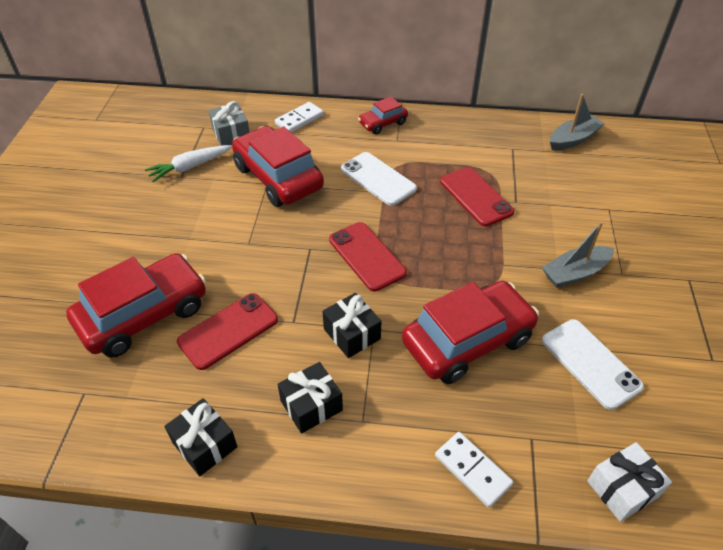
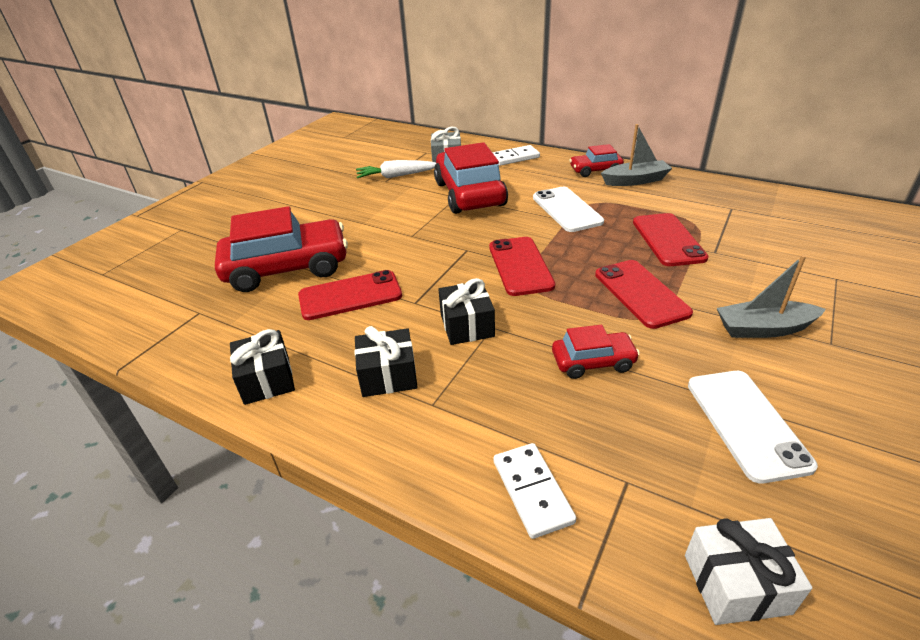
camera: 25 degrees right, 10 degrees down
red car [402,281,539,384] -> red car [552,325,640,379], size x0.50
grey boat [550,94,605,150] -> grey boat moved to [601,124,672,186]
none -> red phone [595,260,693,329]

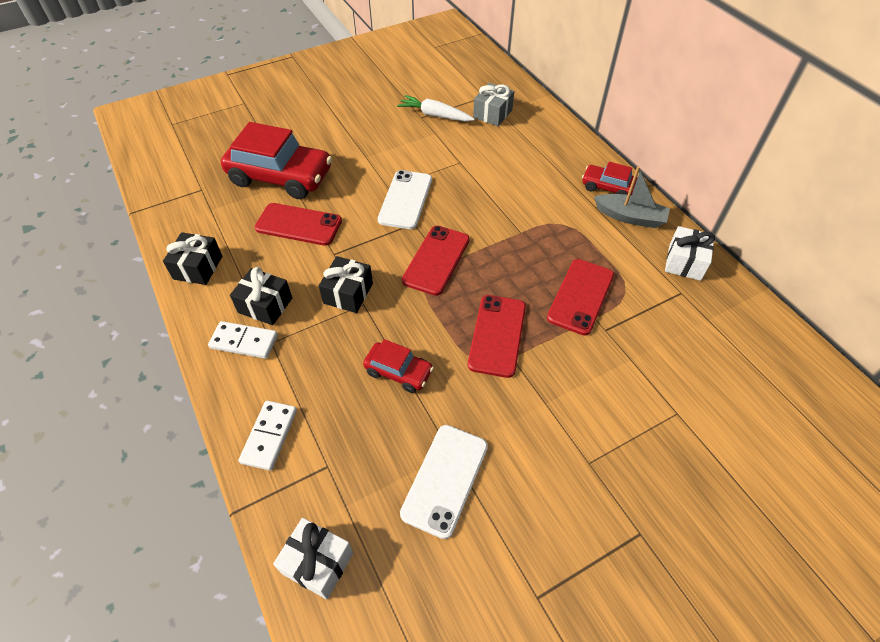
camera: 30 degrees right, 15 degrees up
red car [434,142,508,214] -> none
white domino [492,145,540,166] -> white domino moved to [208,321,278,359]
white phone [533,187,604,232] -> white phone moved to [378,170,432,229]
grey boat [717,255,826,338] -> none
none -> white gift [665,226,715,281]

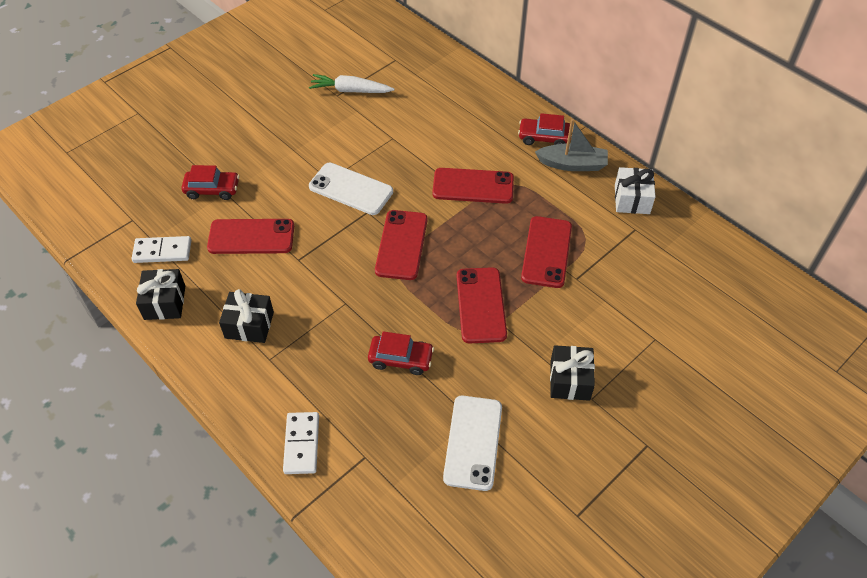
camera: 15 degrees left, 0 degrees up
white domino [208,321,278,359] -> white domino moved to [132,236,191,263]
red car [221,122,332,199] -> red car [182,165,239,200], size x0.50
white gift [273,518,353,600] -> none
black gift [319,256,373,313] -> black gift moved to [550,345,595,401]
white phone [378,170,432,229] -> white phone turned 60 degrees counterclockwise [309,163,393,215]
grey gift [473,83,514,126] -> none
none -> red phone [432,168,514,204]

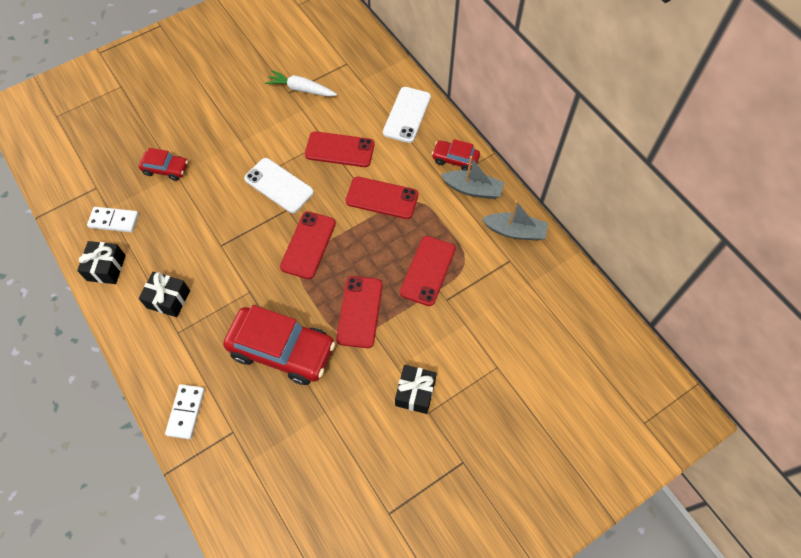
camera: 10 degrees right, 10 degrees up
red phone [207,219,294,254] -> red phone moved to [305,131,374,167]
red car [368,331,434,375] -> red car [223,305,336,385], size x1.99
white phone [443,396,502,491] -> white phone moved to [383,87,431,143]
white gift [615,167,656,214] -> grey boat [482,200,548,241]

